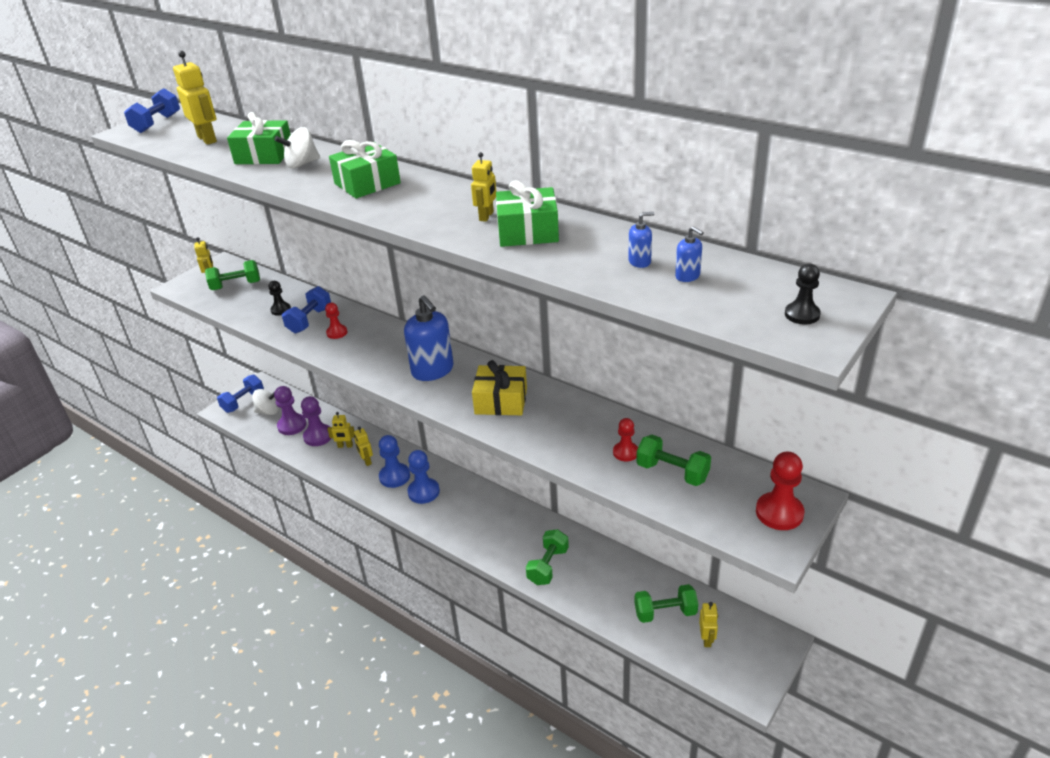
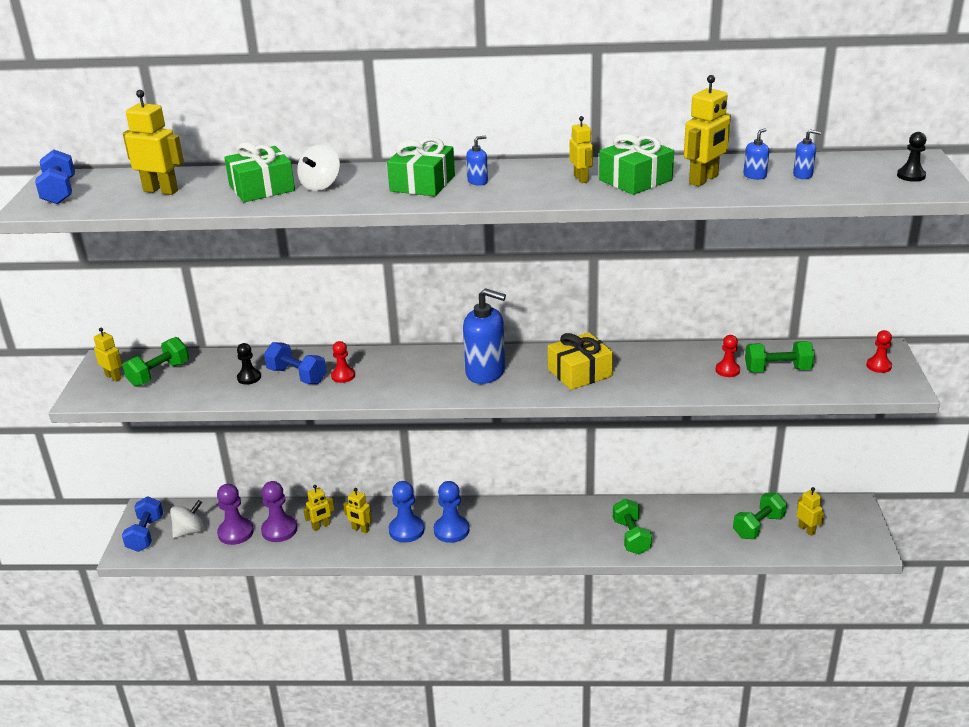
camera: 35 degrees left, 5 degrees down
blue dumbbell [282,286,331,333] -> blue dumbbell turned 45 degrees counterclockwise [264,342,326,384]
red pawn [756,452,804,530] -> red pawn [866,330,892,373], size x0.61
none -> blue soap dispenser [466,136,488,186]
none -> yellow robot [684,75,731,186]

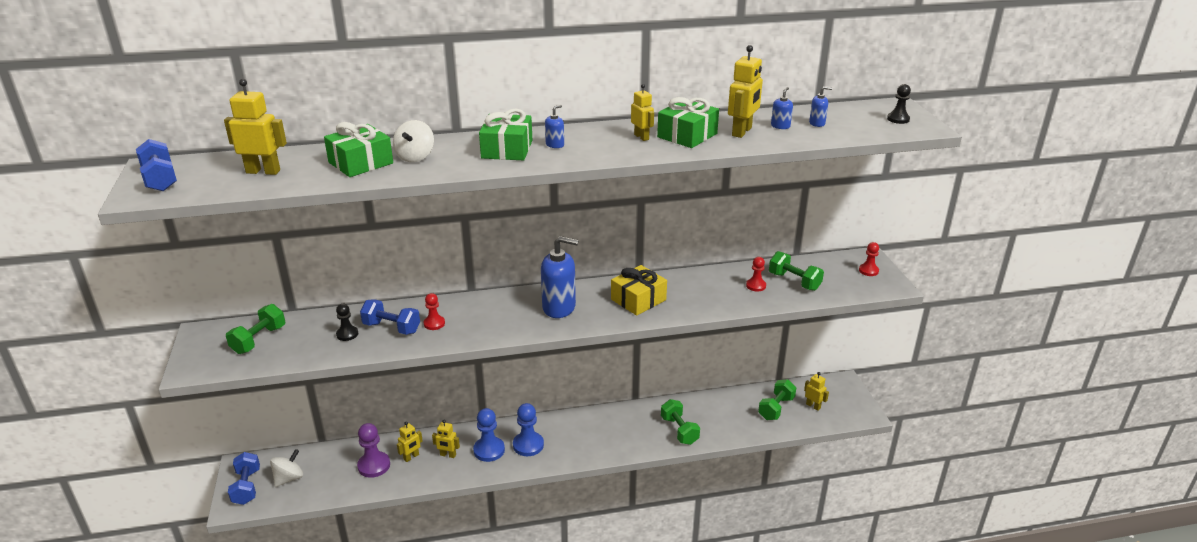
camera: 15 degrees left, 0 degrees up
yellow robot [94,328,122,382] -> none
purple pawn [217,484,254,545] -> none
green dumbbell [745,341,815,372] -> green dumbbell turned 60 degrees clockwise [769,251,824,291]

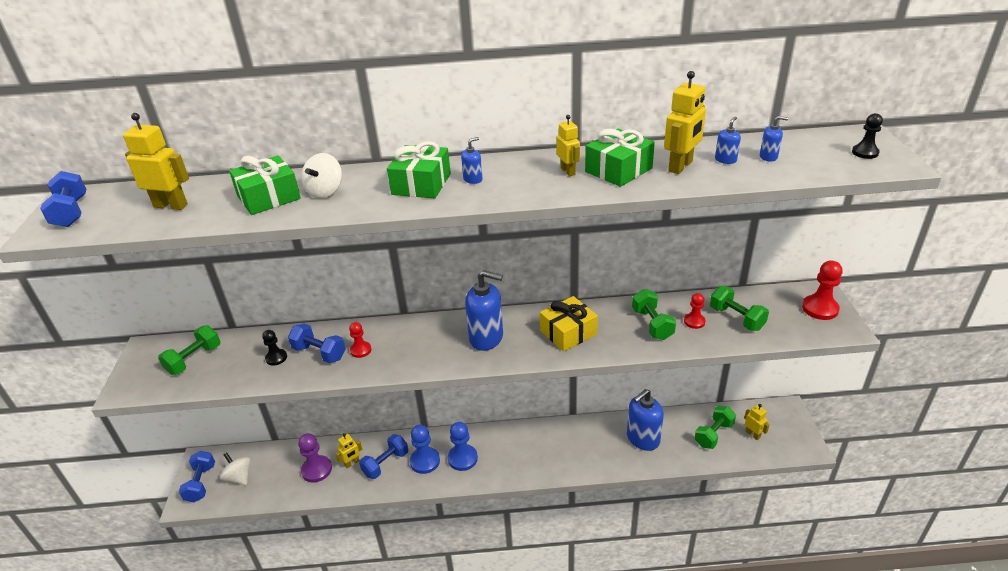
camera: 10 degrees right, 5 degrees up
white spinning top [270,449,303,487] -> white spinning top turned 90 degrees counterclockwise [220,452,251,485]
yellow robot [432,420,460,458] -> blue dumbbell [359,434,408,479]
green dumbbell [661,399,700,445] -> green dumbbell moved to [632,289,676,340]
red pawn [859,242,879,276] -> red pawn [802,261,843,320], size x1.65
none -> blue soap dispenser [627,389,664,451]

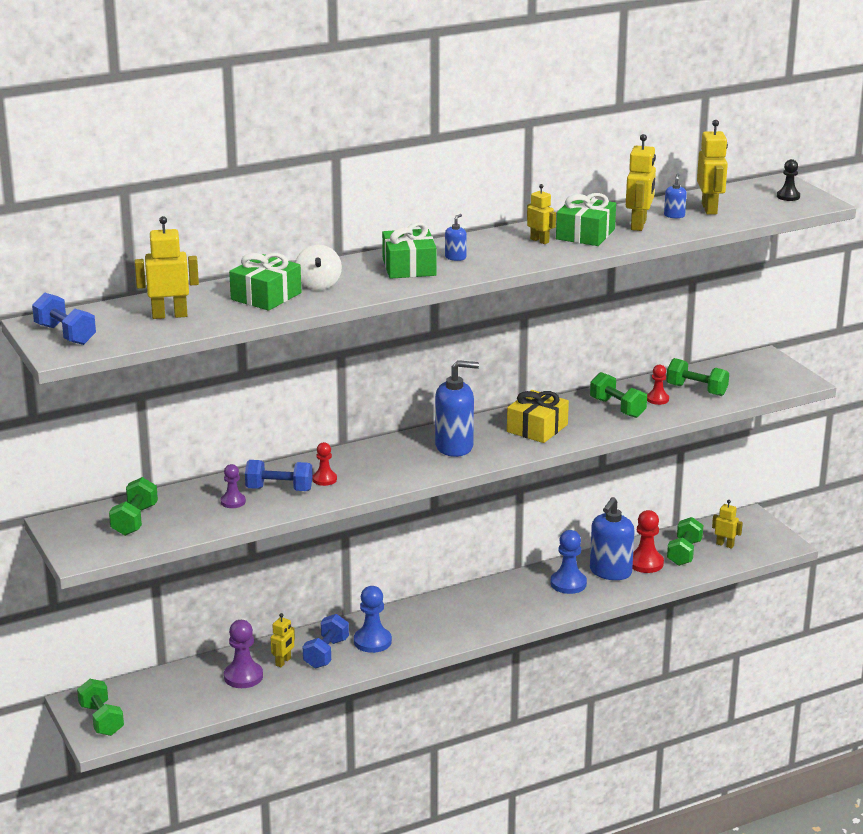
camera: 25 degrees left, 10 degrees down
blue dumbbell [178,451,215,502] -> green dumbbell [77,679,124,736]
white spinning top [220,452,251,485] -> none
black pawn [262,330,287,365] -> purple pawn [221,464,246,508]
blue pawn [448,422,478,471] -> blue pawn moved to [551,530,587,594]
blue soap dispenser [760,116,788,162] -> yellow robot [697,120,728,215]
red pawn [802,261,843,320] -> red pawn moved to [632,510,664,573]

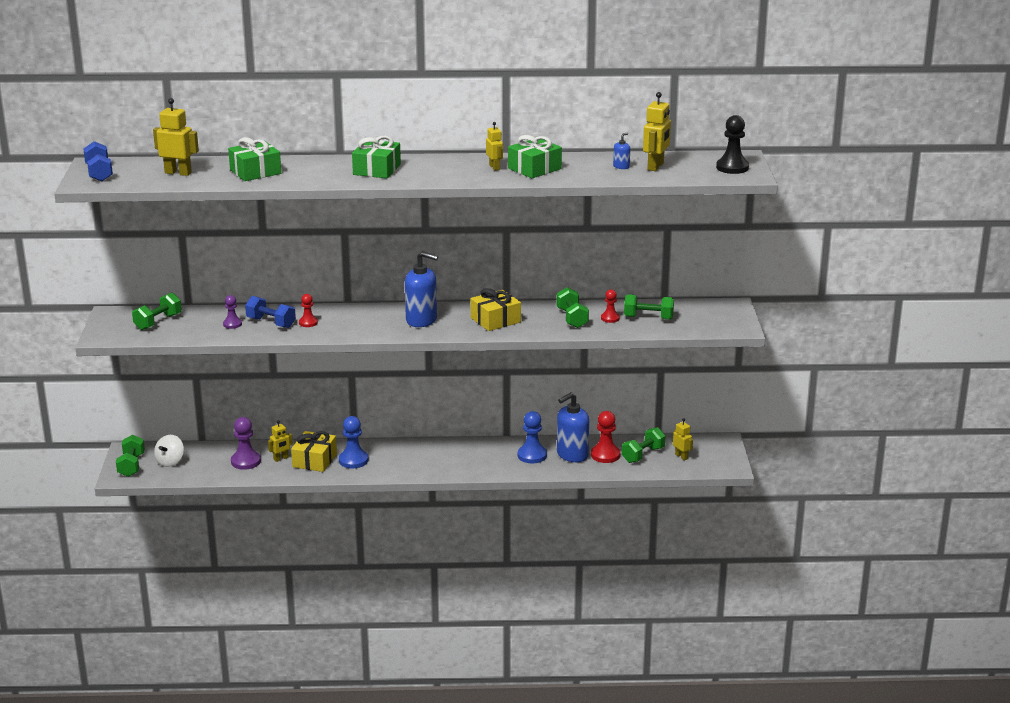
camera: 25 degrees right, 0 degrees up
white spinning top [295,245,342,290] -> white spinning top moved to [154,435,184,467]
blue dumbbell [303,614,349,668] -> yellow gift [291,431,337,472]
blue soap dispenser [445,214,467,261] -> none
yellow robot [626,134,656,231] -> none
green dumbbell [666,358,729,396] -> green dumbbell turned 45 degrees counterclockwise [624,294,674,320]
black pawn [777,159,800,201] -> black pawn [716,115,749,174], size x1.65

